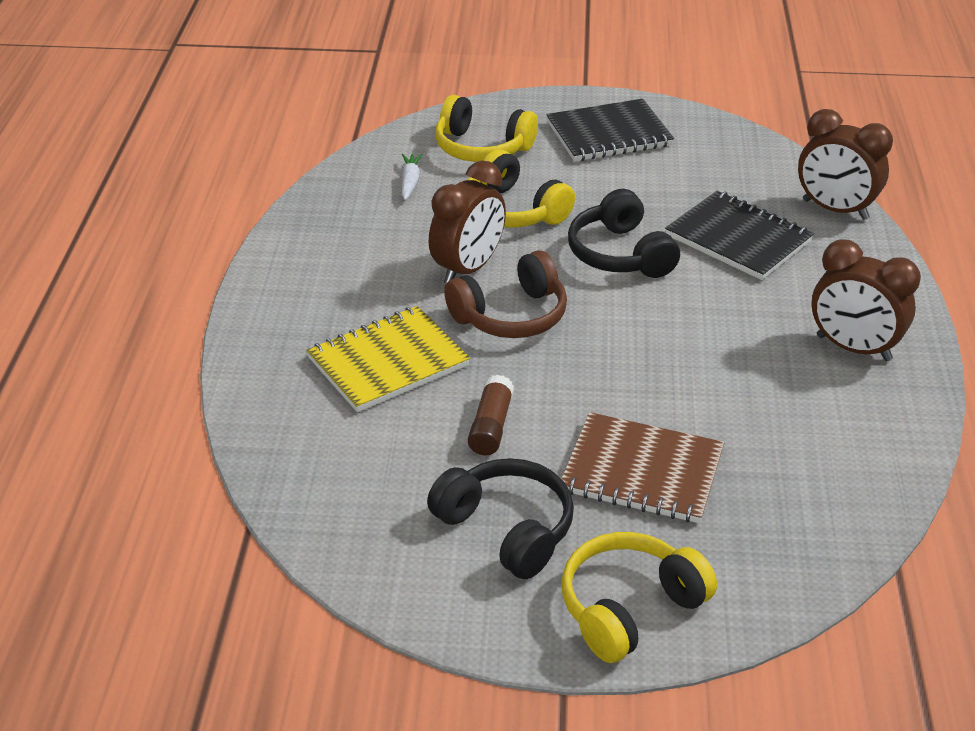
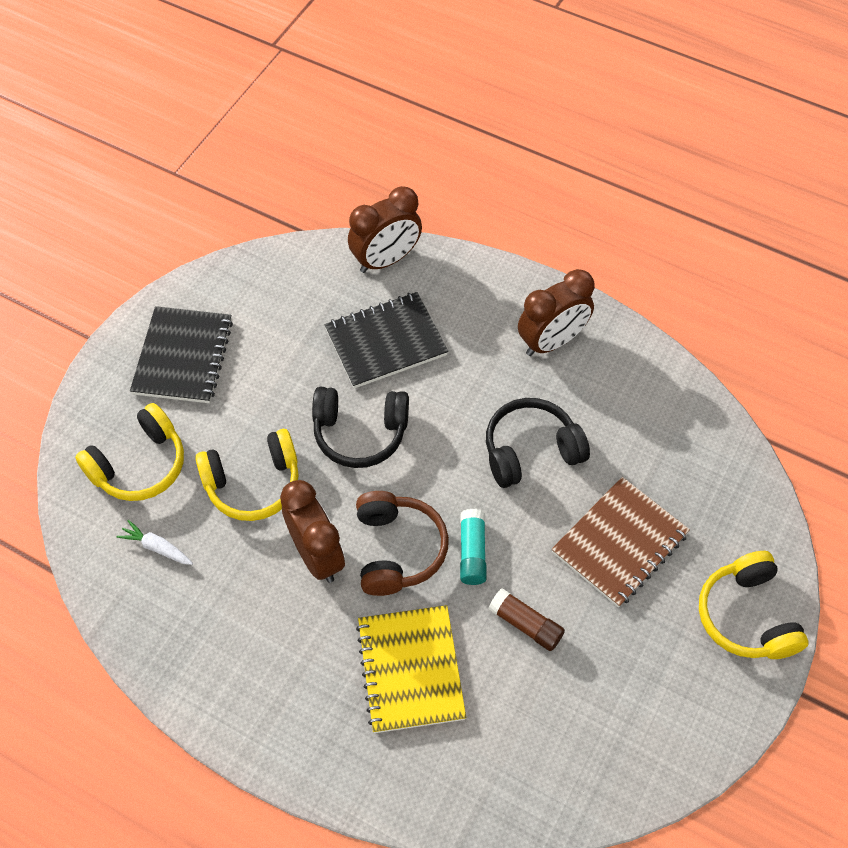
camera: 65 degrees left, 20 degrees up
black headphones [427,458,574,579] -> black headphones moved to [486,398,590,488]
none -> turquoise glue stick [460,509,487,585]

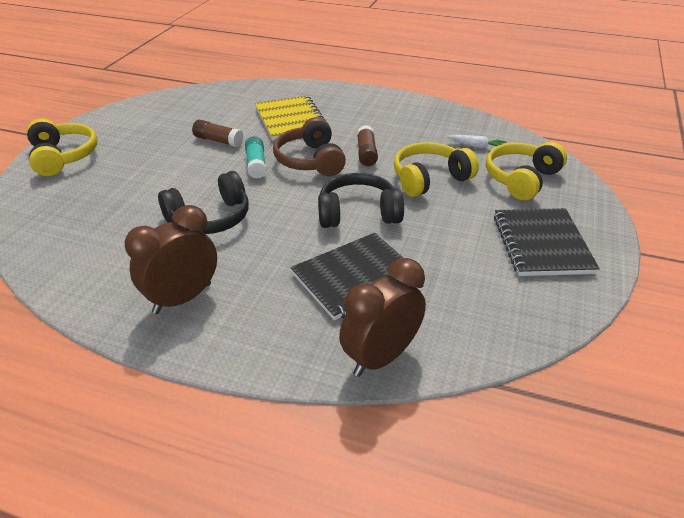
camera: 170 degrees right, 20 degrees down
brown clock [280,480,345,583] -> brown glue stick [357,125,378,166]
brown notebook [552,477,690,608] -> none

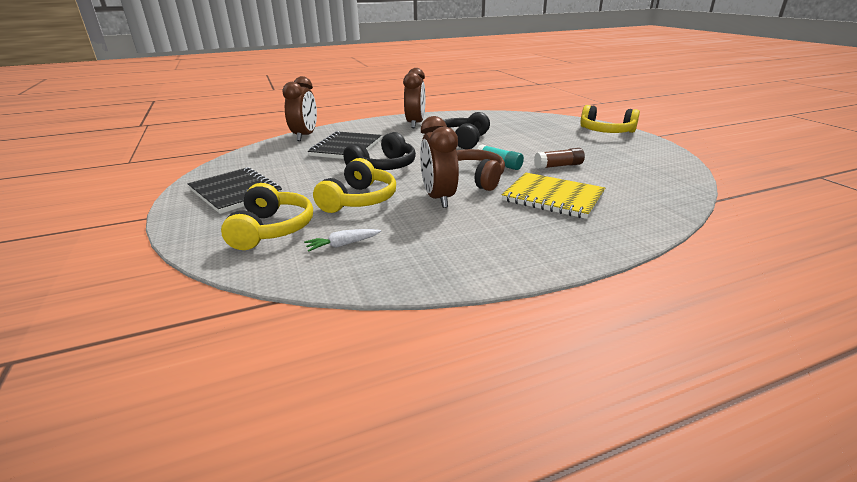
camera: 140 degrees right, 10 degrees down
brown glue stick [357,125,378,166] -> brown clock [420,116,459,208]

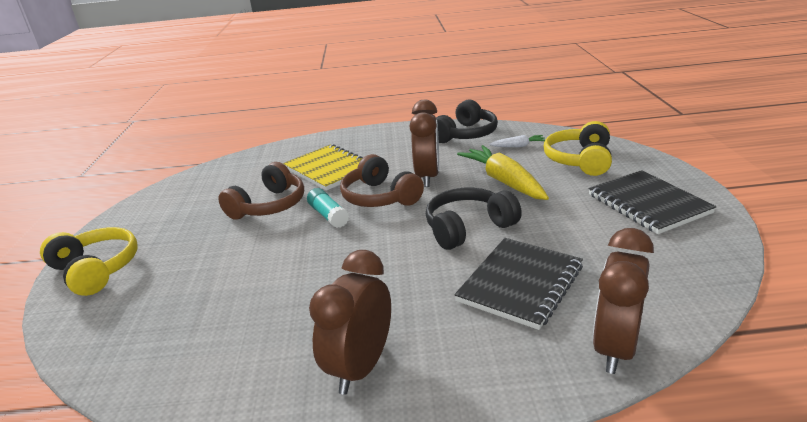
camera: 160 degrees left, 0 degrees up
yellow headphones [313,158,396,213] -> yellow carrot [457,145,549,200]
black headphones [444,112,490,149] -> black headphones moved to [436,100,498,143]
brown glue stick [534,148,585,169] -> brown headphones [218,162,304,220]

